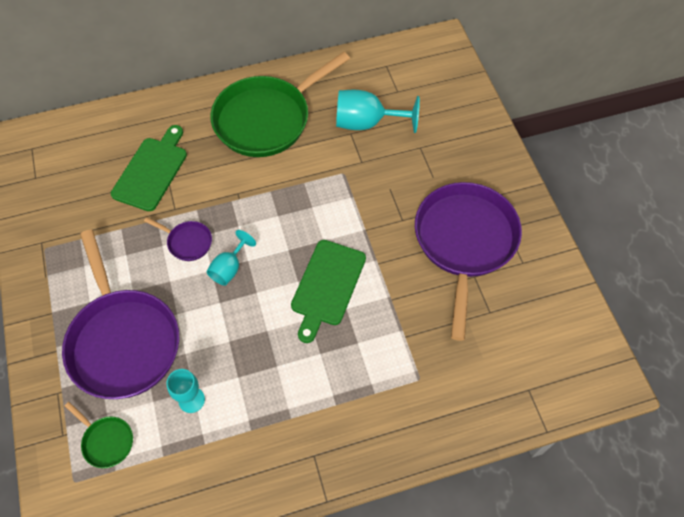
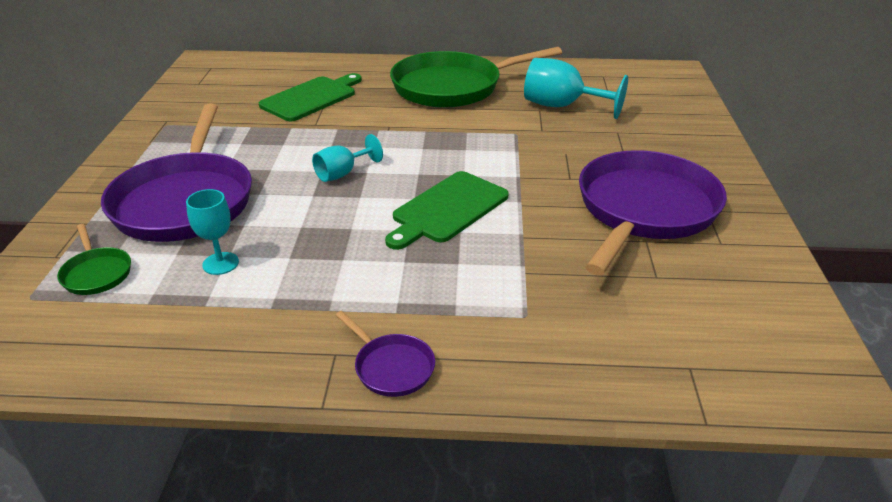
camera: 20 degrees right, 25 degrees down
purple pan [144,217,212,261] -> purple pan moved to [335,311,435,397]

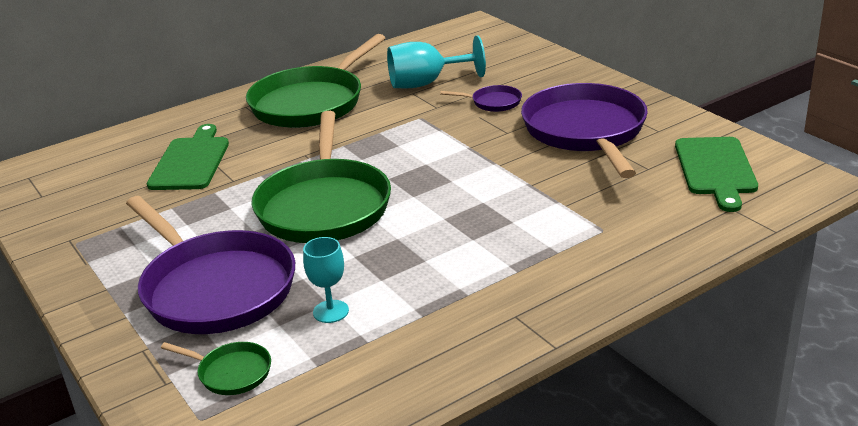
camera: 35 degrees left, 5 degrees down
turquoise goblet [312,134,383,182] -> green pan [251,111,391,243]
purple pan [335,311,435,397] -> purple pan moved to [440,85,522,112]
green cutting board [385,171,509,250] -> green cutting board moved to [675,137,758,212]

